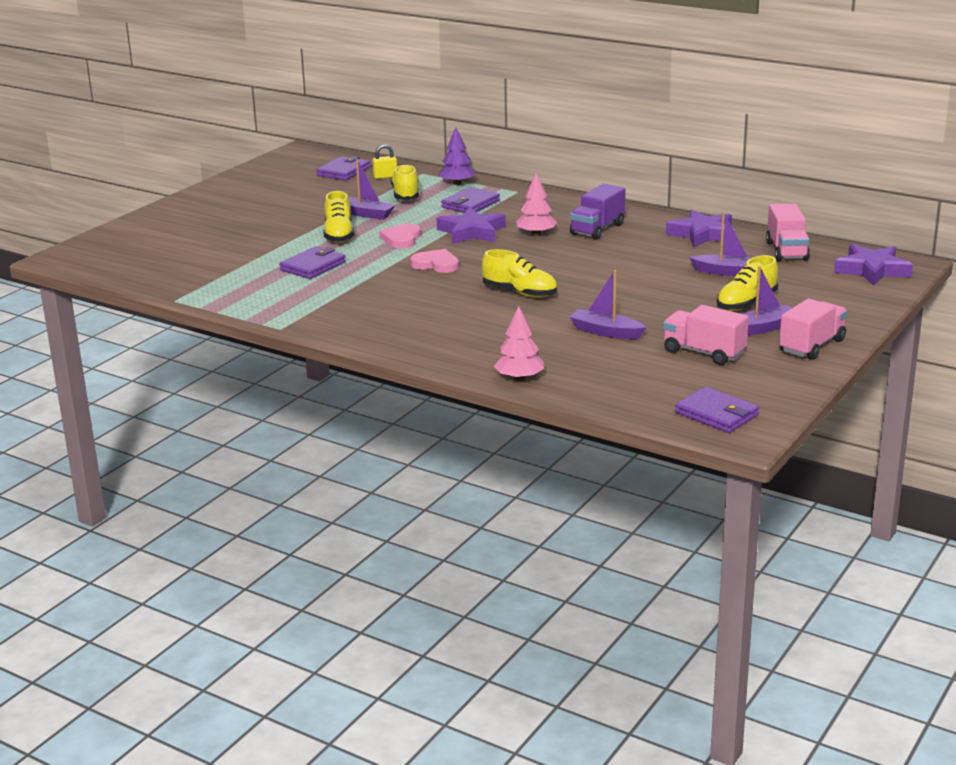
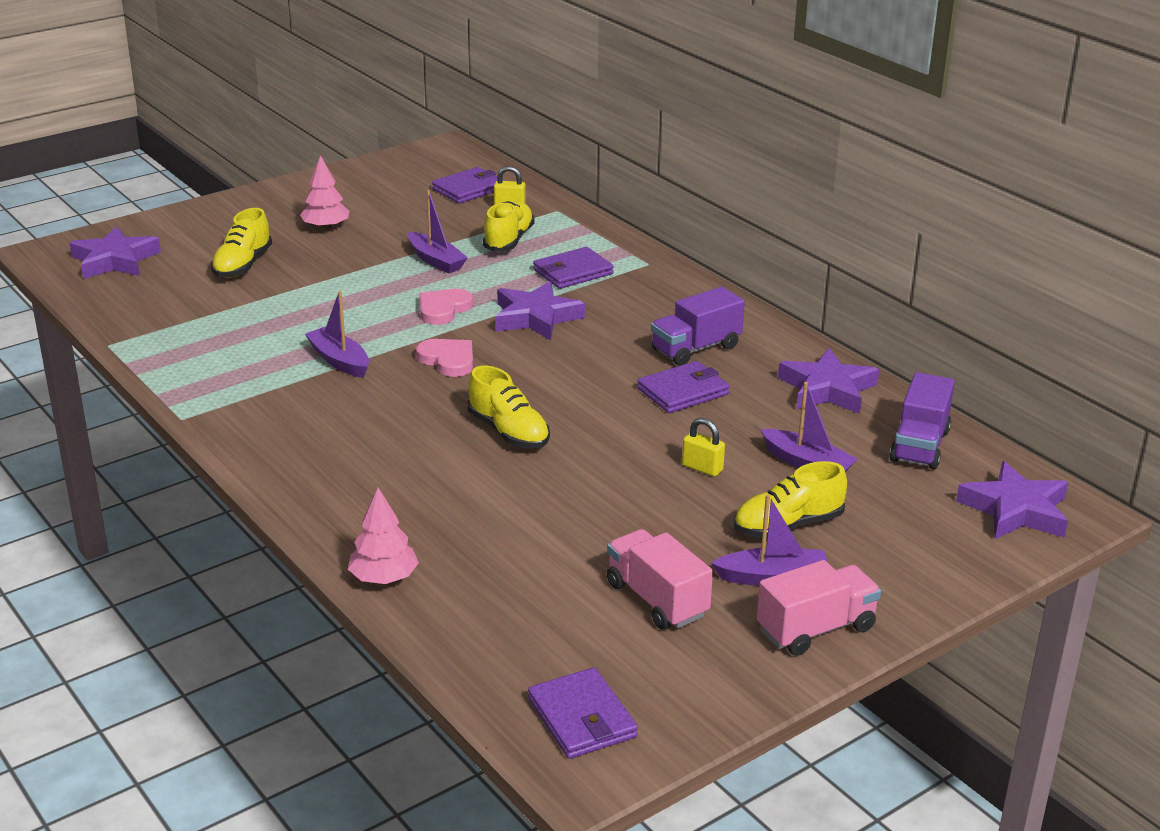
camera: 20 degrees right, 5 degrees up
purple wallet [279,246,346,279] -> purple wallet moved to [637,361,729,413]
yellow shoe [323,191,354,243] -> yellow shoe moved to [211,208,272,278]
purple tree [439,127,476,185] -> none
pink tree [516,174,557,236] -> pink tree moved to [300,155,349,230]
purple boat [570,270,647,339] -> purple boat moved to [305,291,369,378]
pink truck [766,203,810,261] -> purple truck [890,372,955,470]
none -> purple star [70,226,161,279]
none -> yellow padlock [682,418,725,477]

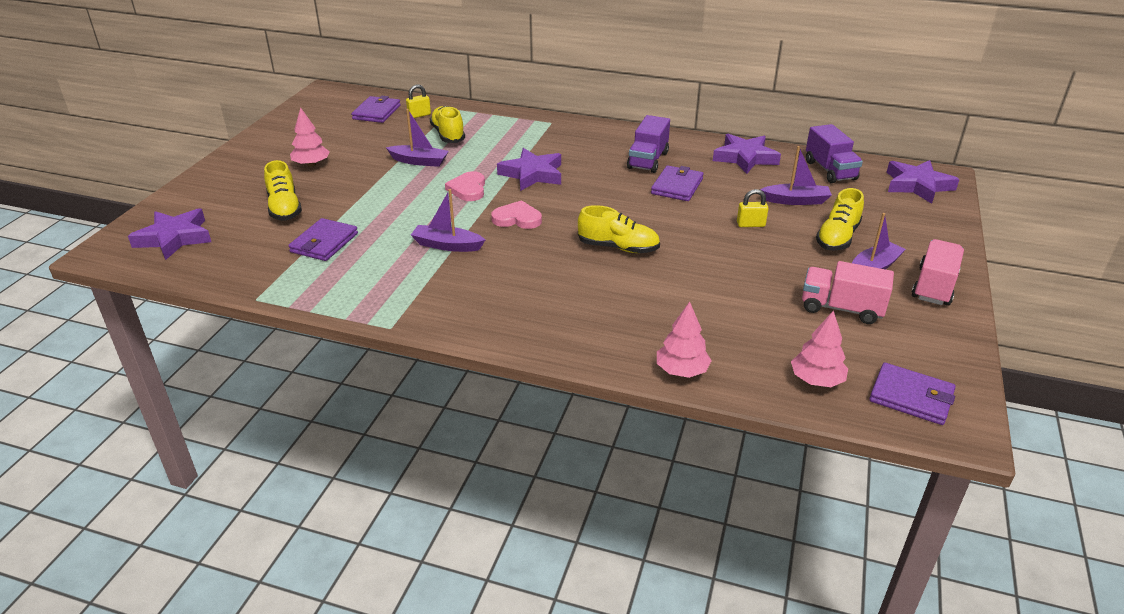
camera: 35 degrees left, 5 degrees up
purple wallet [533,247,614,289] -> purple wallet moved to [288,218,358,261]
none -> pink tree [791,310,848,387]

